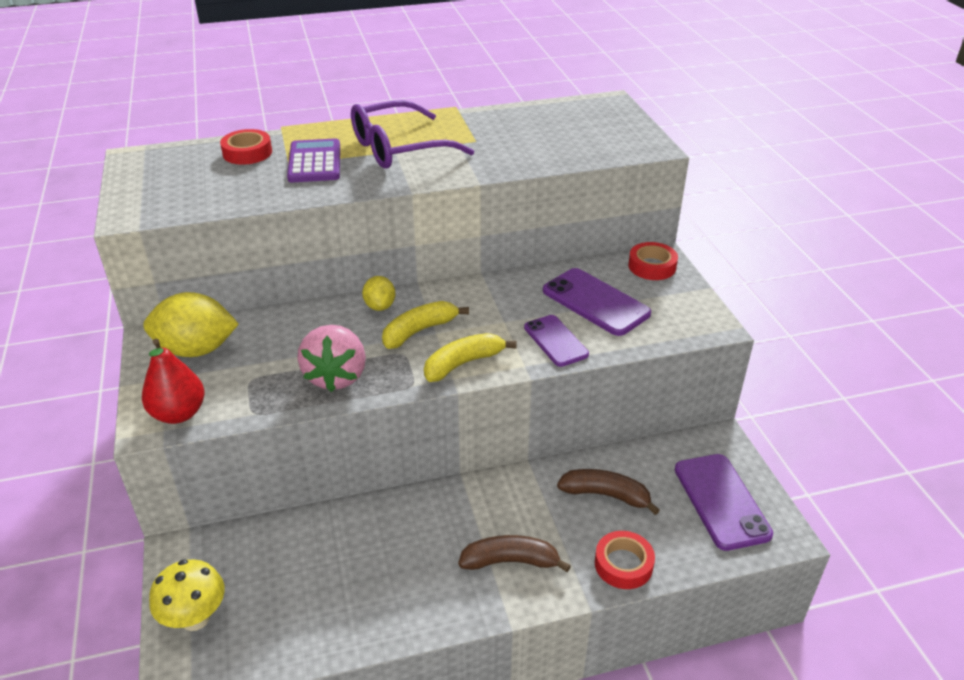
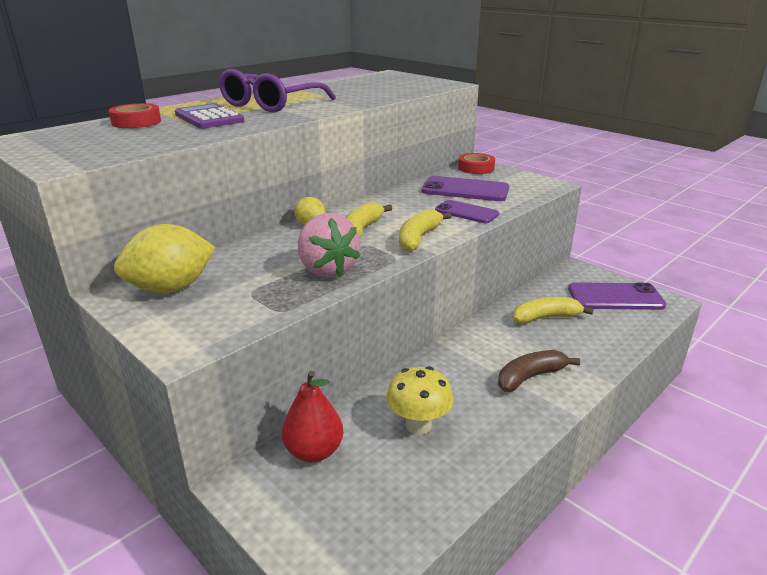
camera: 30 degrees left, 10 degrees down
red pear [142,339,204,424] -> red pear moved to [282,371,343,462]
yellow mushroom [149,559,225,631] -> yellow mushroom moved to [386,366,454,435]
brown banana [557,469,660,515] -> yellow banana [513,297,593,324]
red tape [595,531,655,589] -> none
purple phone [675,454,773,551] -> purple phone turned 45 degrees counterclockwise [568,282,666,310]

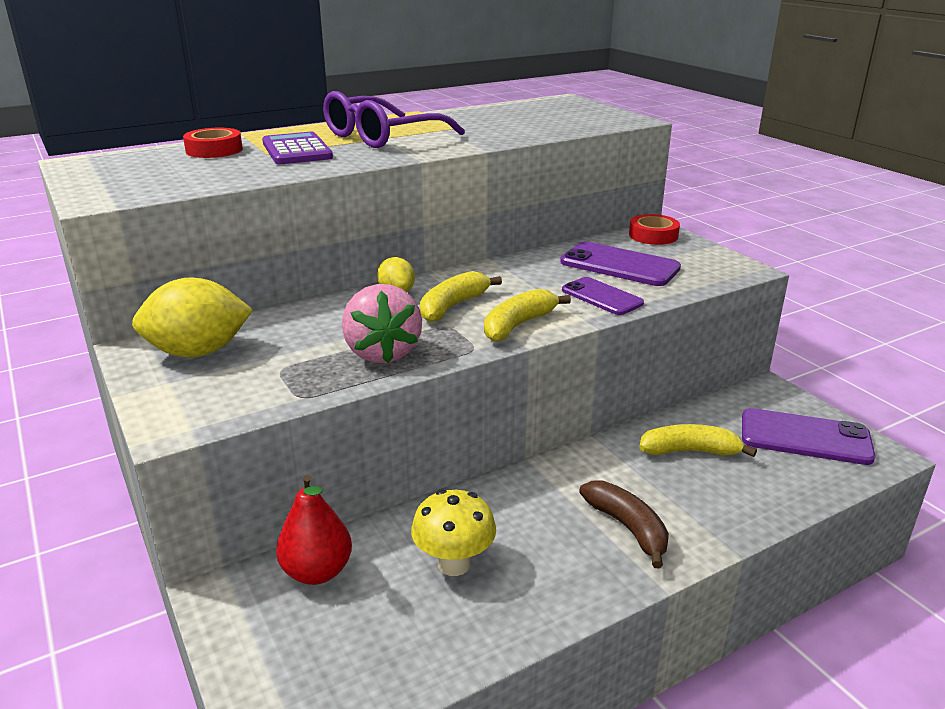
camera: 15 degrees right, 0 degrees up
brown banana [498,350,580,392] -> brown banana turned 75 degrees clockwise [579,480,669,569]

